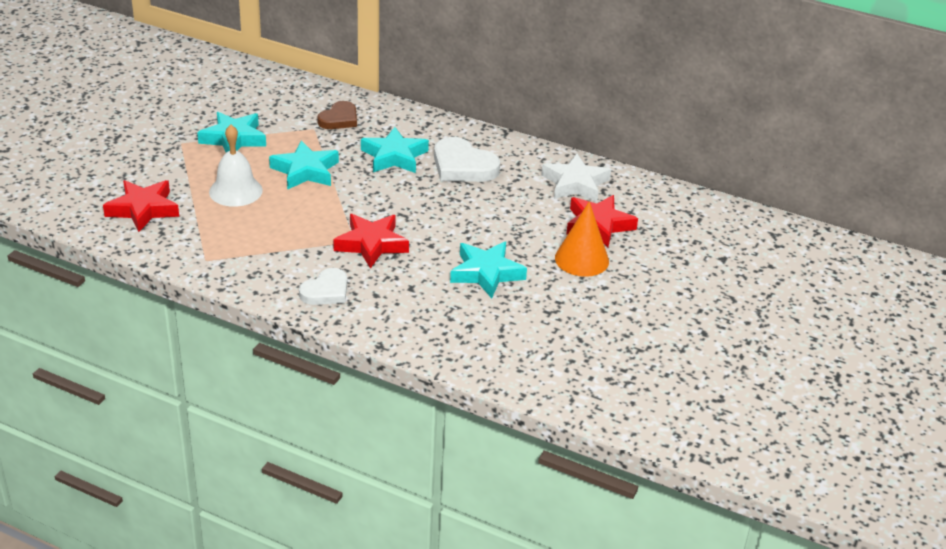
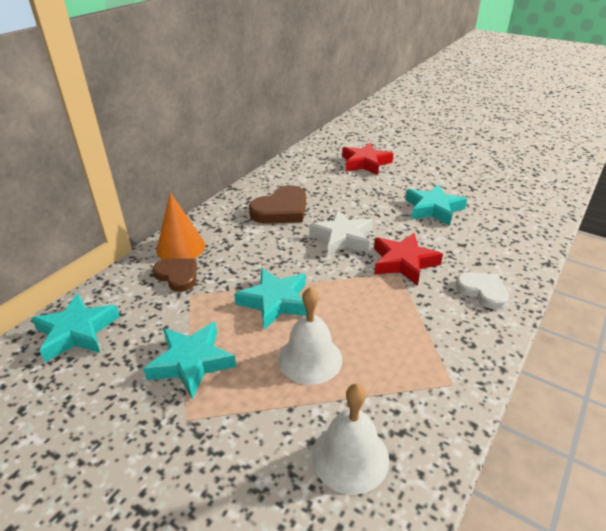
camera: 80 degrees left, 0 degrees up
red star [103,180,179,232] -> white bell [312,384,389,495]
turquoise star [361,127,429,173] -> turquoise star moved to [31,293,120,362]
white heart [434,137,500,182] -> brown heart [249,185,306,224]
white star [541,154,611,202] -> white star moved to [309,210,373,256]
orange cone [555,201,609,277] -> orange cone moved to [156,192,205,259]

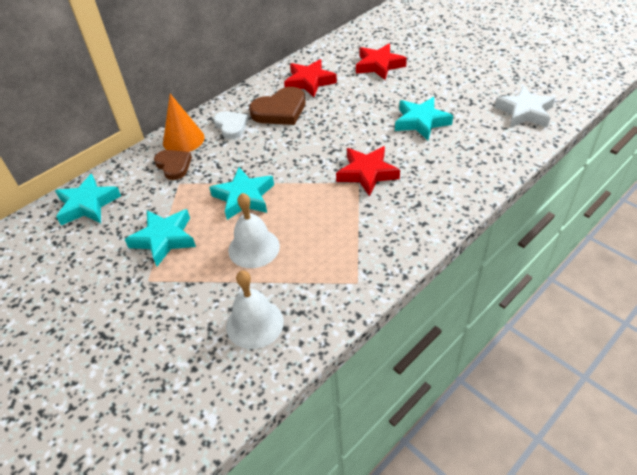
camera: 15 degrees right, 10 degrees up
white star [309,210,373,256] -> white star moved to [495,86,555,128]
white heart [456,272,509,309] -> white heart moved to [214,111,249,139]
none -> red star [284,59,337,97]

